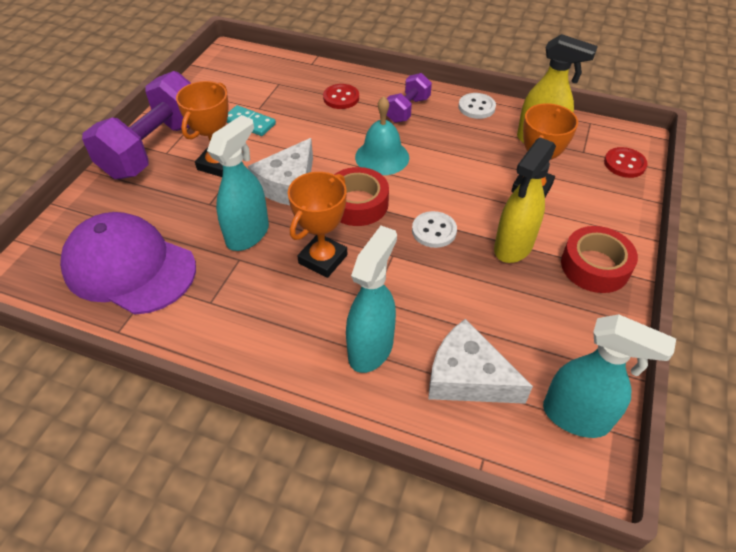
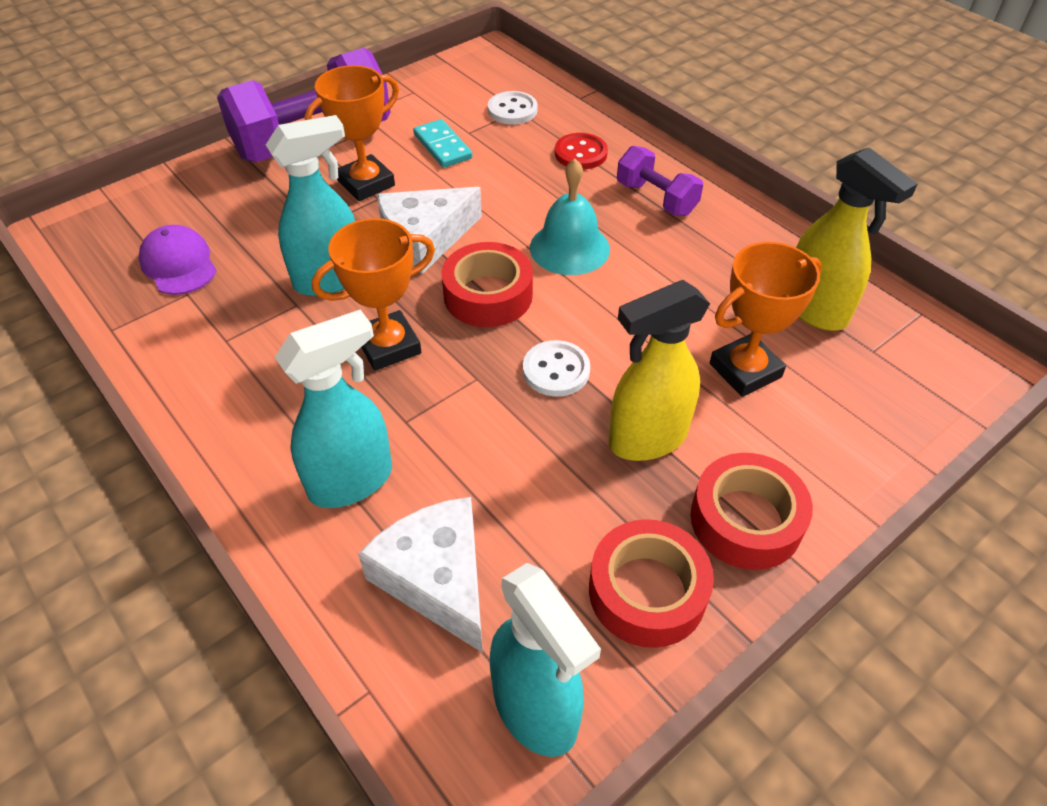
camera: 30 degrees right, 0 degrees up
purple cap [60,212,196,315] -> purple cap [139,225,217,295], size x0.52
purple dumbbell [386,73,432,123] -> purple dumbbell turned 75 degrees clockwise [617,146,703,216]
white button [458,93,496,119] -> white button moved to [488,91,538,125]
red button [604,147,648,178] -> none
none -> red tape [589,519,714,648]

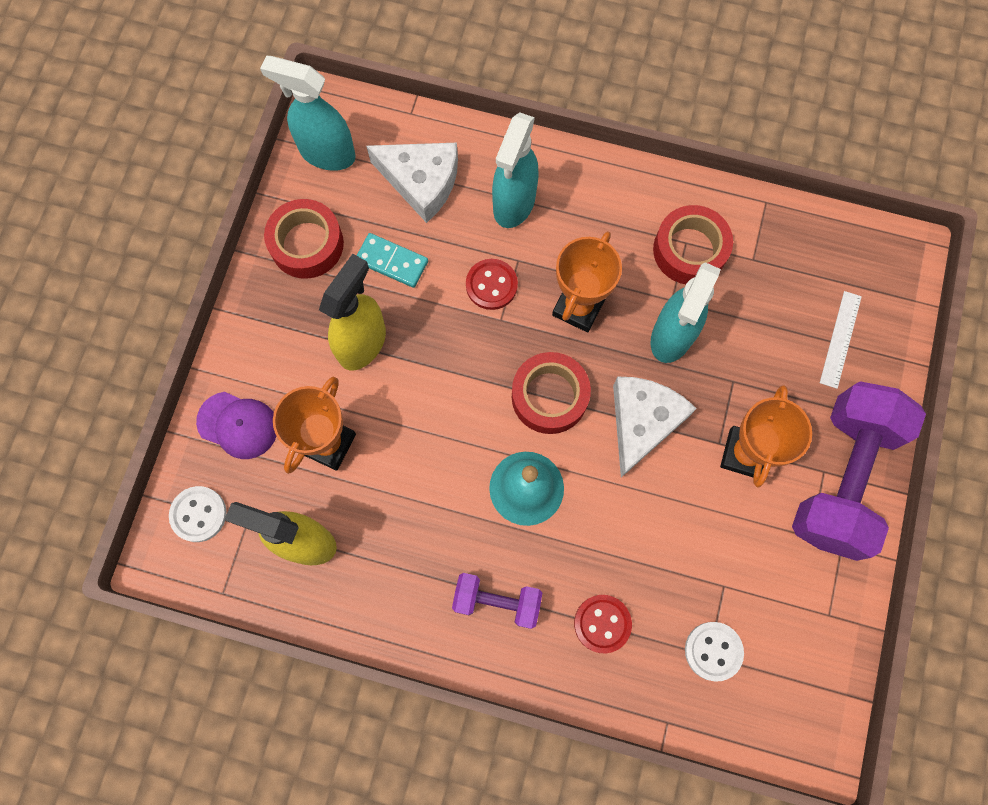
camera: 145 degrees right, 25 degrees up
purple cap [139,225,217,295] -> purple cap moved to [196,392,276,459]
turquoise domino [413,119,472,168] -> turquoise domino moved to [357,233,428,288]
white button [523,340,590,397] -> white button moved to [169,486,227,542]
red tape [690,453,813,570] -> red tape moved to [653,205,733,284]
none -> red button [466,259,518,310]
none -> white ruler [820,291,862,389]

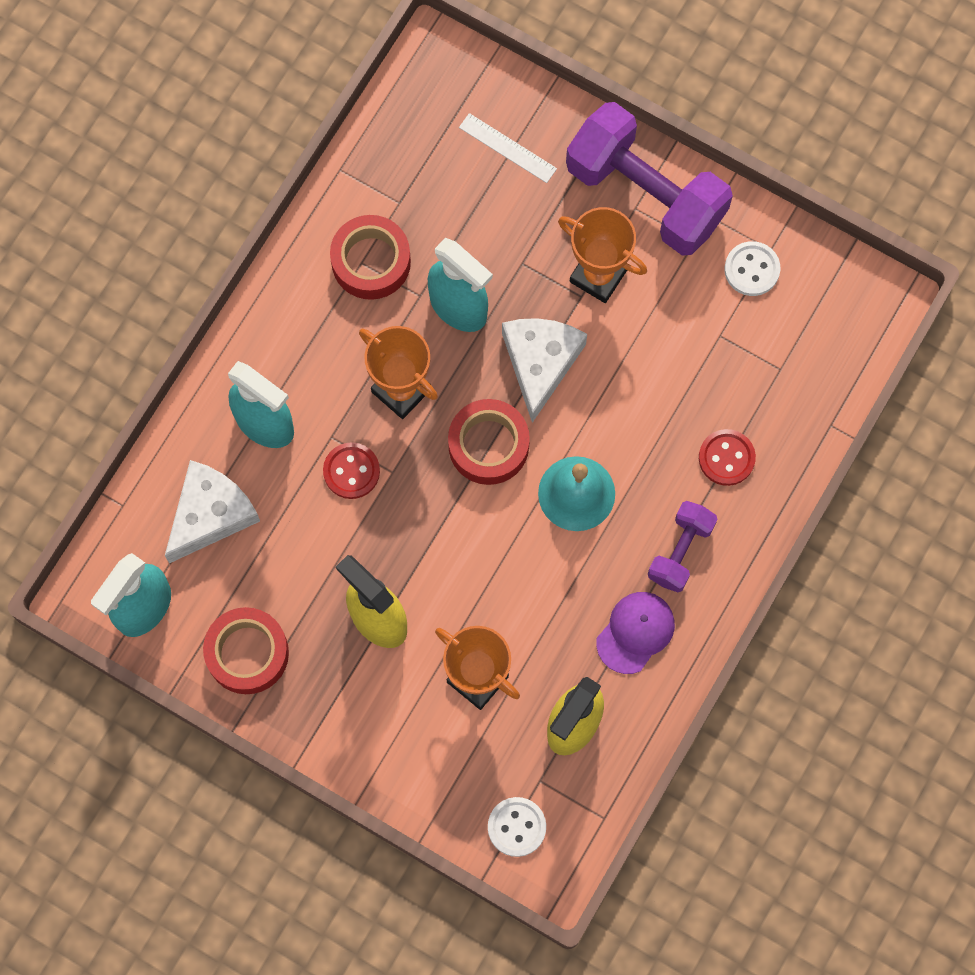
camera: 75 degrees left, 0 degrees up
purple cap [196,392,276,459] -> purple cap moved to [596,592,675,674]
turquoise domino [357,233,428,288] -> none
white cheese [613,377,697,477] -> white cheese turned 60 degrees clockwise [502,318,587,423]
white button [685,622,744,682] -> white button moved to [724,241,780,296]

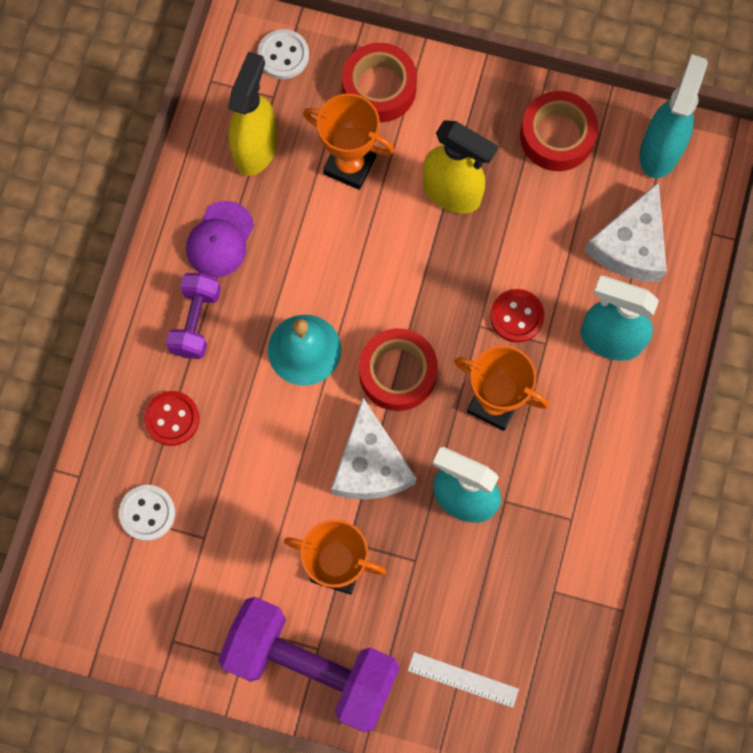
camera: 165 degrees right, 0 degrees up
red tape [330,215,411,300] -> red tape moved to [342,43,417,123]
white button [724,241,780,296] -> white button moved to [119,485,175,541]

